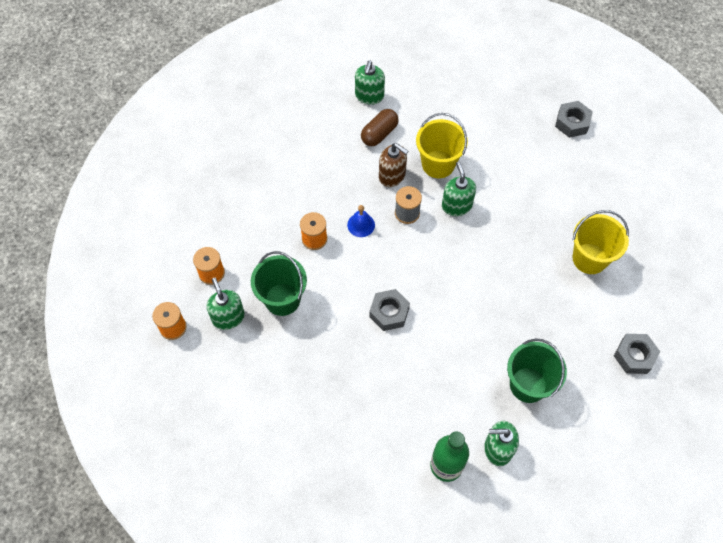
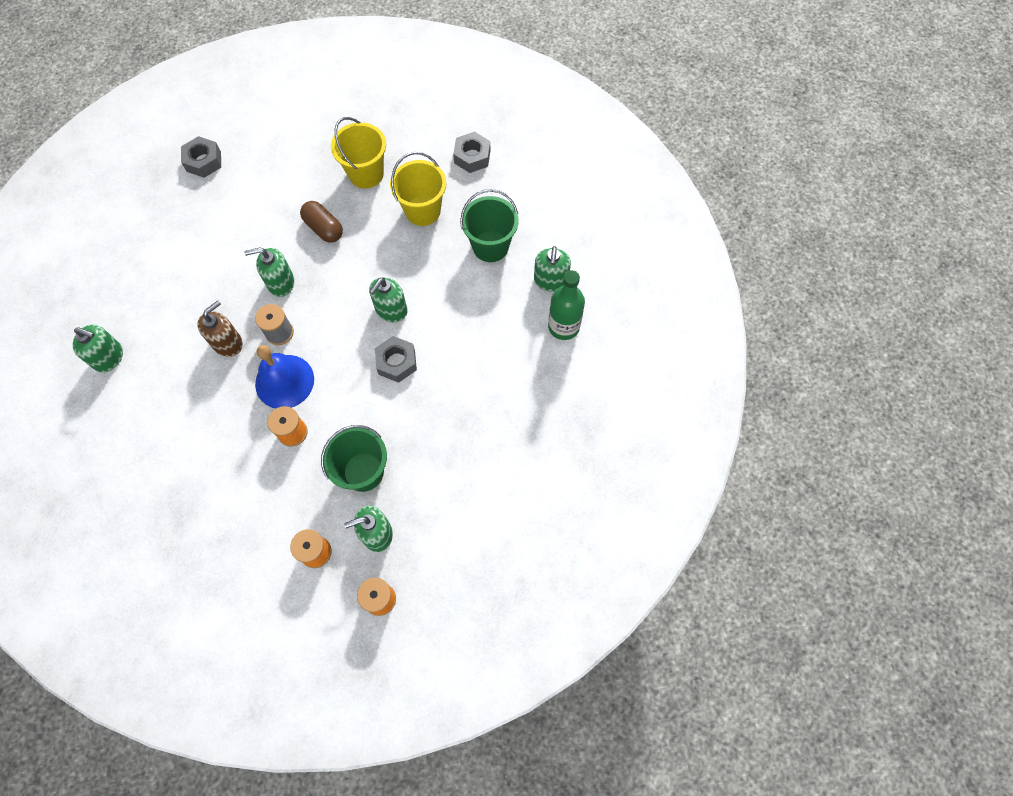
camera: 85 degrees left, 5 degrees up
blue bell [347,205,375,237] -> blue bell [255,345,314,408], size x1.87
brown capsule [361,109,399,146] -> brown capsule moved to [300,201,343,243]
yellow bucket [416,113,468,178] -> yellow bucket moved to [390,152,446,226]
none -> green soap dispenser [369,277,408,322]

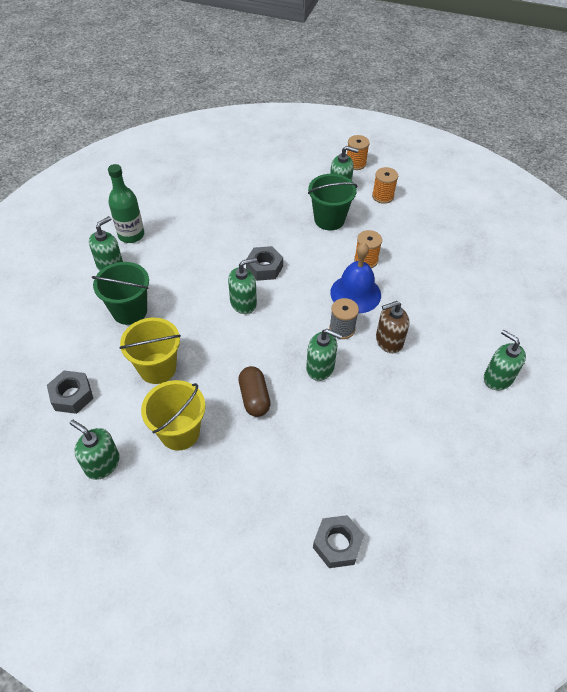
camera: 150 degrees left, 15 degrees down
none -> green soap dispenser [70,420,120,480]

